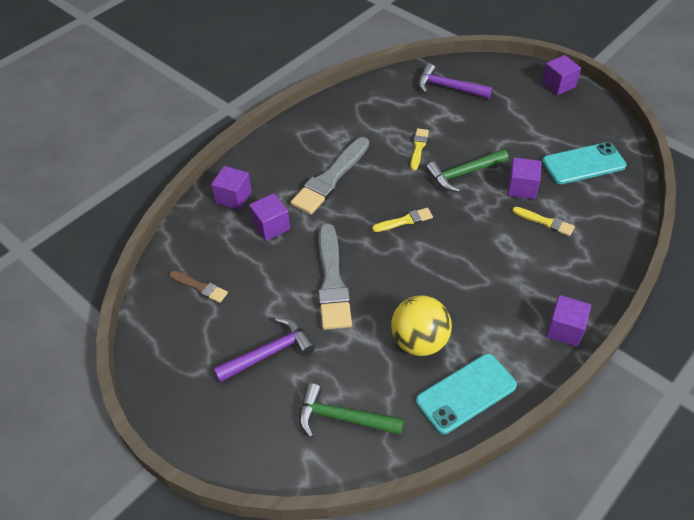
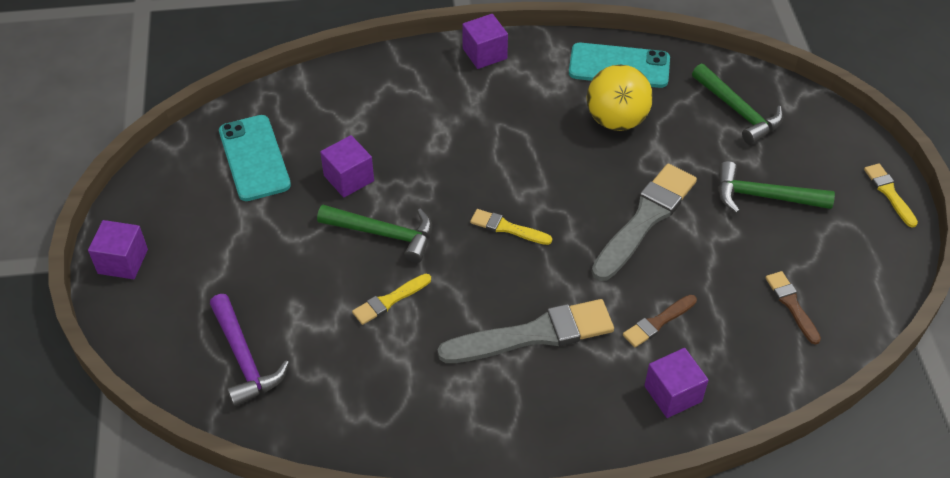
camera: 140 degrees left, 0 degrees up
purple hammer [213,318,315,382] -> green hammer [718,161,835,213]
purple cube [249,193,290,241] -> brown brush [623,295,697,347]
yellow brush [512,207,575,236] -> yellow brush moved to [864,163,918,228]
turquoise phone [542,142,627,184] -> turquoise phone turned 45 degrees clockwise [219,115,291,201]

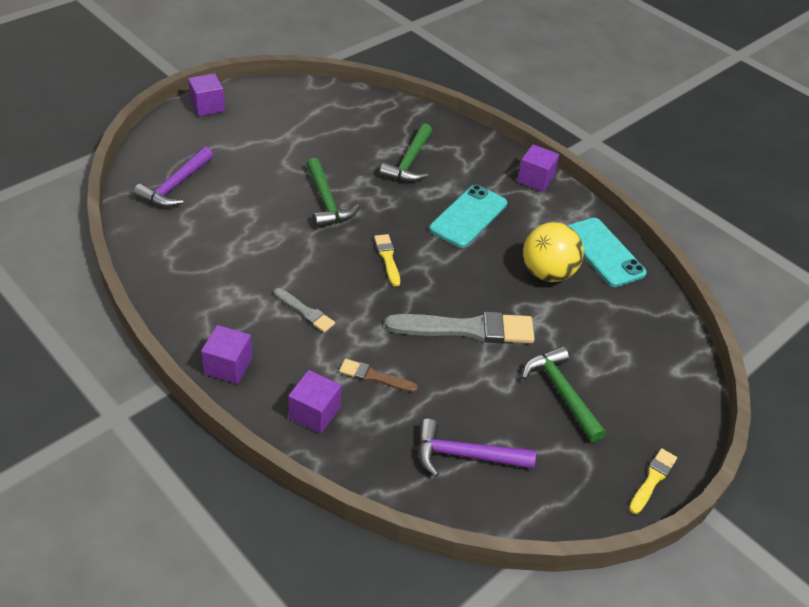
camera: 50 degrees right, 5 degrees down
turquoise phone [219,115,291,201] -> turquoise phone moved to [429,185,507,248]
purple cube [320,135,374,197] -> purple cube moved to [201,325,253,384]
yellow brush [352,274,431,325] -> none
grey brush [437,299,614,363] -> grey brush [274,288,335,333], size x0.51
green hammer [692,64,783,145] -> green hammer moved to [380,123,432,182]
brown brush [765,271,821,345] -> purple hammer [418,419,536,477]

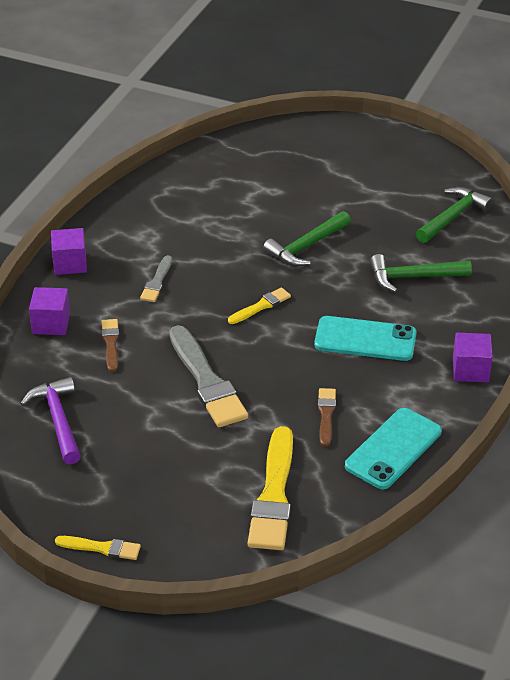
camera: 70 degrees right, 5 degrees down
purple hammer [133,147,213,207] -> none
purple cube [188,73,225,116] -> none
green hammer [522,346,606,443] -> green hammer moved to [416,187,493,243]
yellow ball [523,222,584,282] -> brown brush [318,388,336,447]
none -> yellow brush [248,426,293,550]

